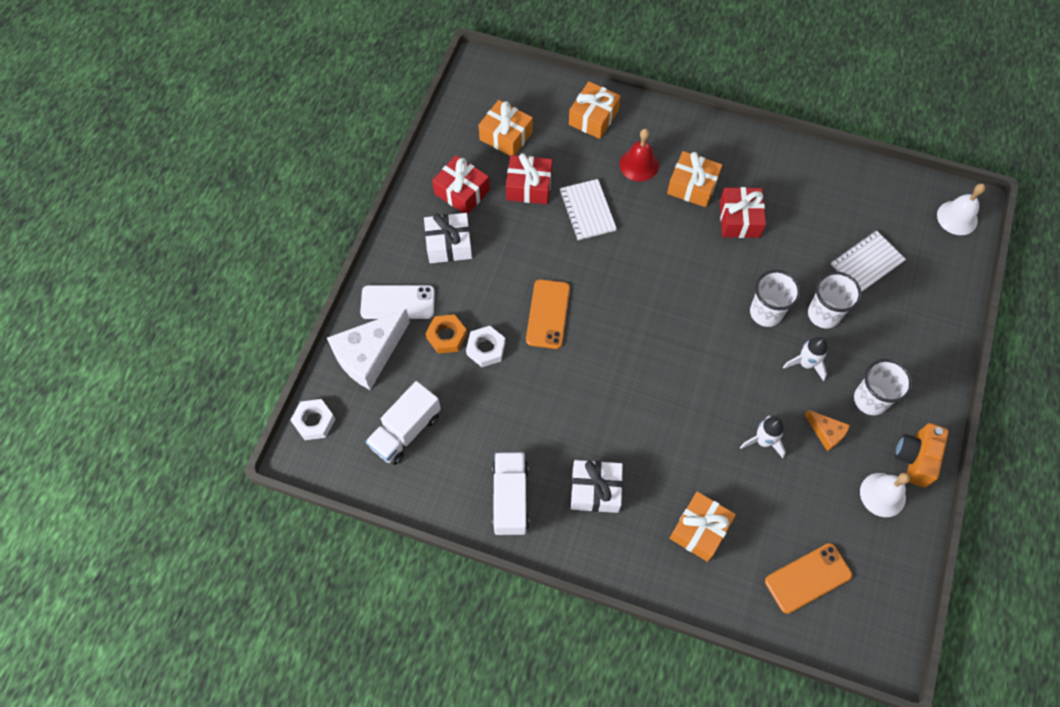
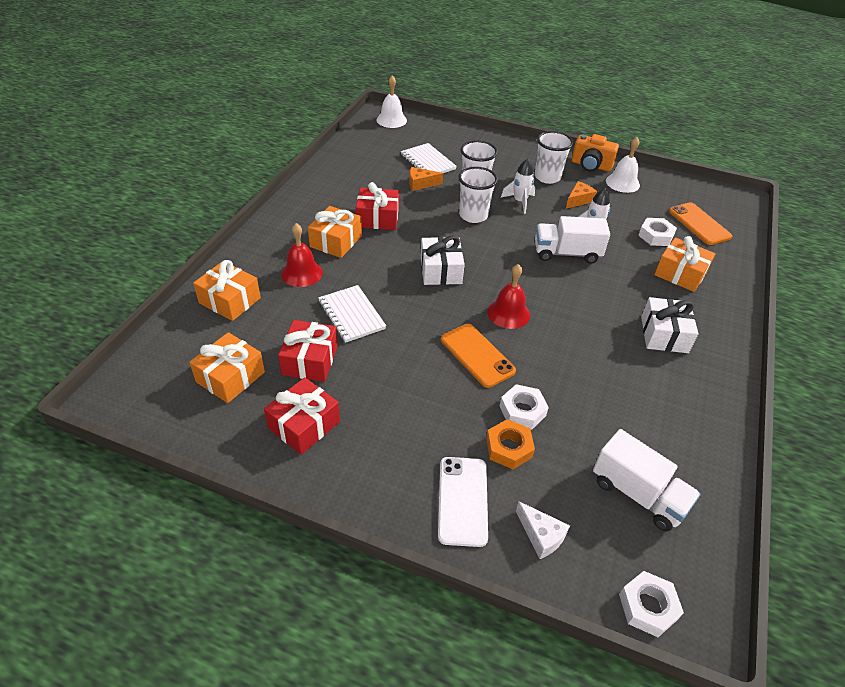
camera: 90 degrees left, 20 degrees down
white cheese [327,309,410,390] -> white cheese [516,501,570,559], size x0.50
white gift [424,213,472,263] -> white gift moved to [420,236,465,285]
white truck [492,452,529,535] -> white truck moved to [535,216,610,264]
orange phone [526,279,570,349] -> orange phone turned 45 degrees clockwise [441,324,516,388]
white notebook [559,179,617,240] -> white notebook turned 75 degrees clockwise [318,285,386,343]
none -> orange cheese [409,167,443,191]
none -> red bell [487,264,530,329]
none -> white nut [638,218,677,246]

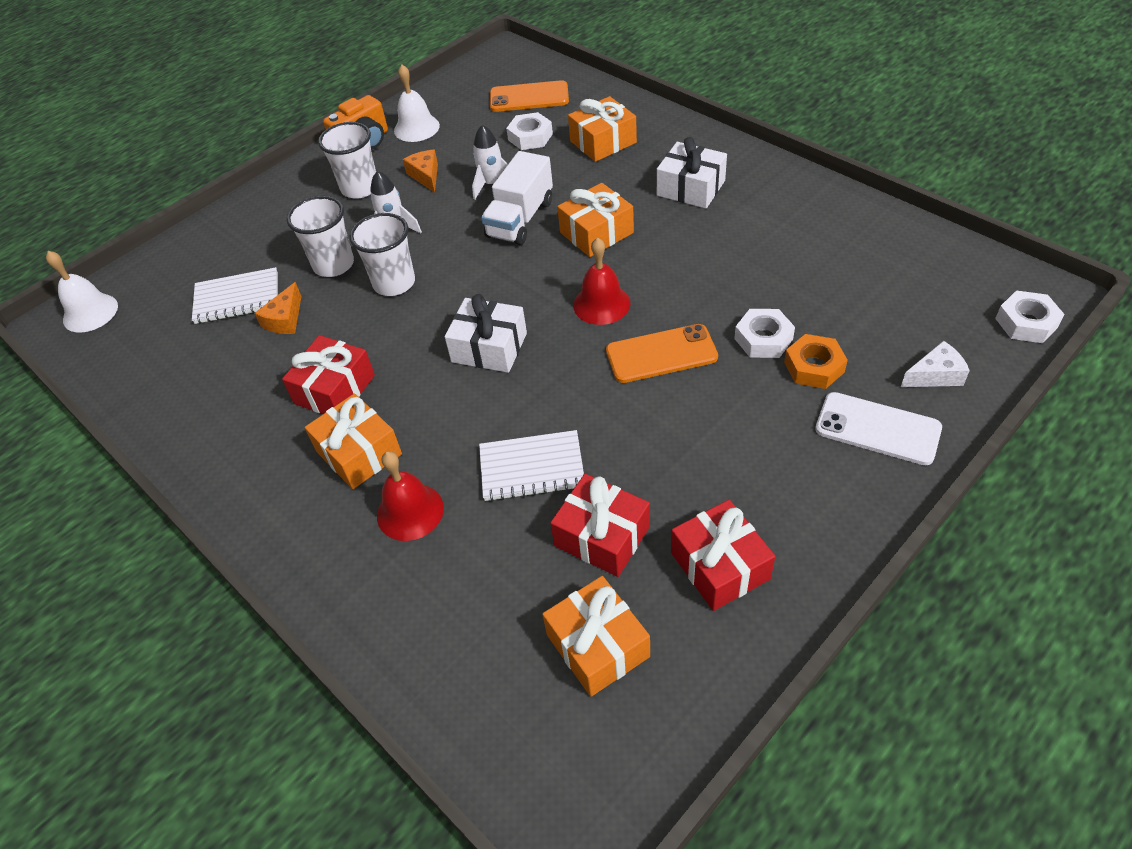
camera: 60 degrees left, 5 degrees up
orange gift [193,260,261,321] -> orange gift moved to [557,183,634,257]
white truck [593,429,701,531] -> none

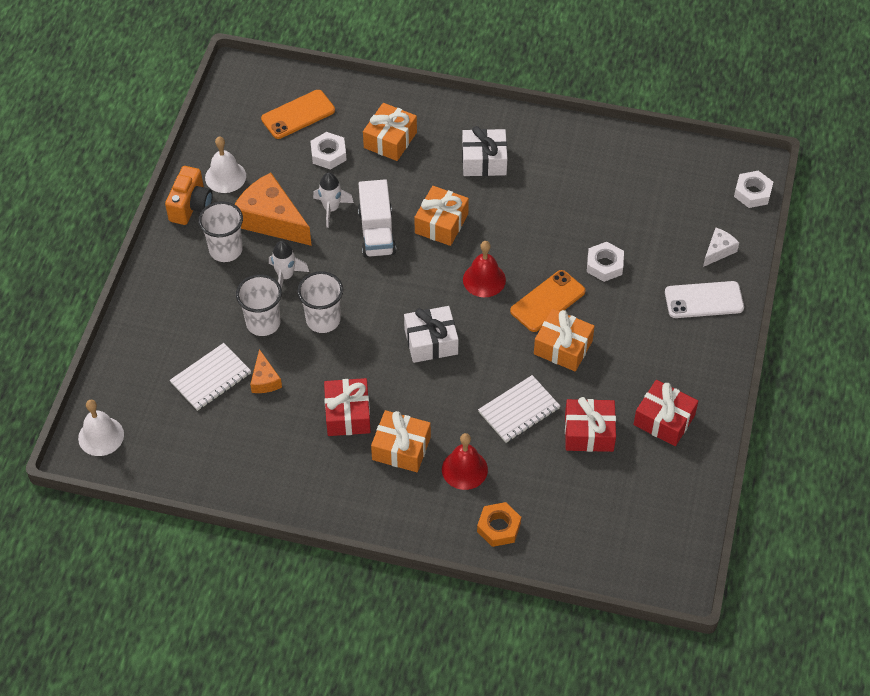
camera: 35 degrees left, 5 degrees up
orange cheese [403,149,438,193] -> orange cheese [235,173,312,246], size x2.01
orange gift [542,576,650,697] -> orange gift moved to [534,309,595,371]
orange nut [784,334,848,389] -> orange nut moved to [477,502,521,547]

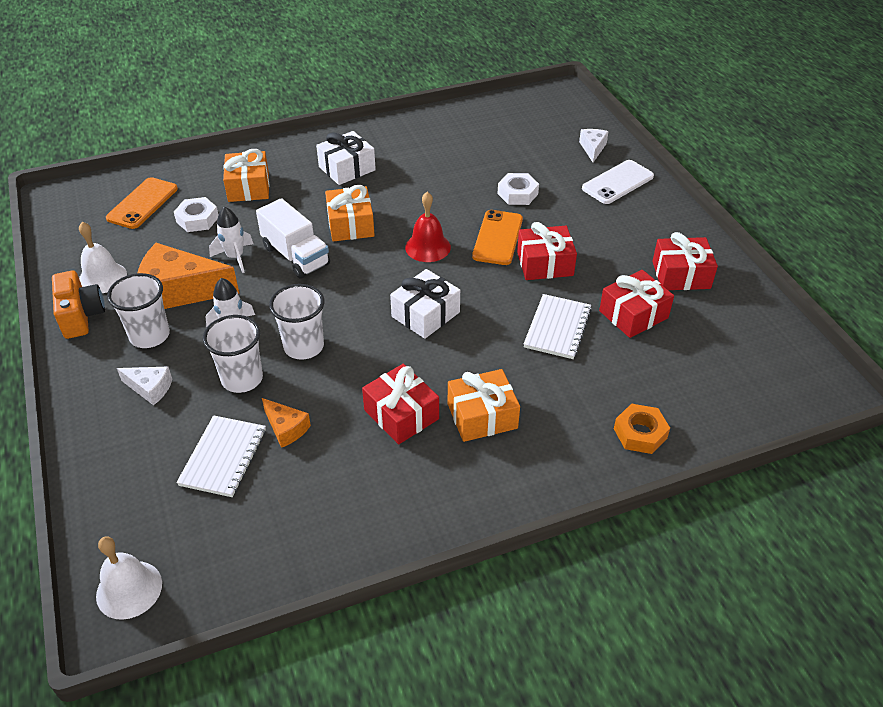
camera: 35 degrees left, 10 degrees down
red bell [442,433,488,490] -> none
orange gift [534,309,595,371] -> red gift [517,222,577,280]
white nut [734,171,773,208] -> none
none -> white cheese [117,367,172,405]

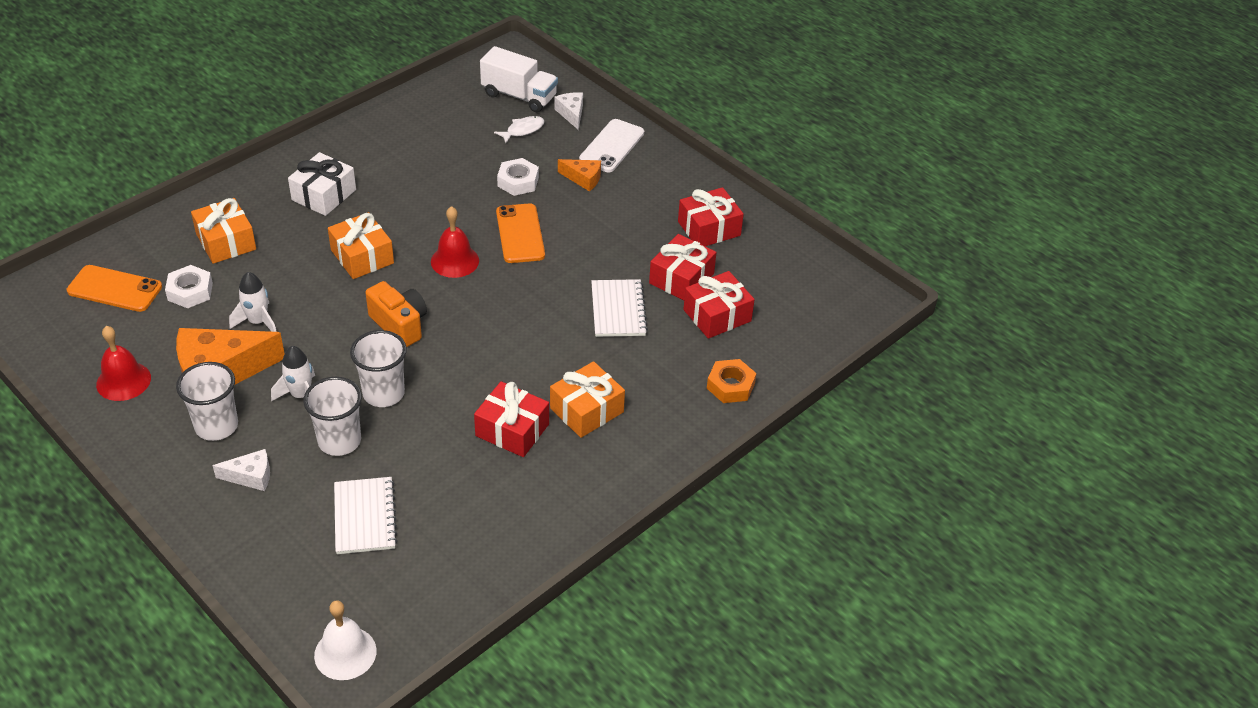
camera: 25 degrees left, 0 degrees up
orange camera [52,271,105,339] -> orange camera moved to [365,281,427,347]
white bell [79,222,127,293] -> red bell [96,326,151,401]
orange phone [106,177,178,229] -> orange phone turned 75 degrees counterclockwise [67,265,162,312]
white truck [256,198,330,278] -> white truck moved to [480,46,558,112]
orange cheese [262,398,311,448] -> orange cheese moved to [558,159,601,192]
white gift [390,269,460,339] -> none
red gift [517,222,577,280] -> red gift moved to [683,271,755,339]
none -> white fish [494,116,544,143]

